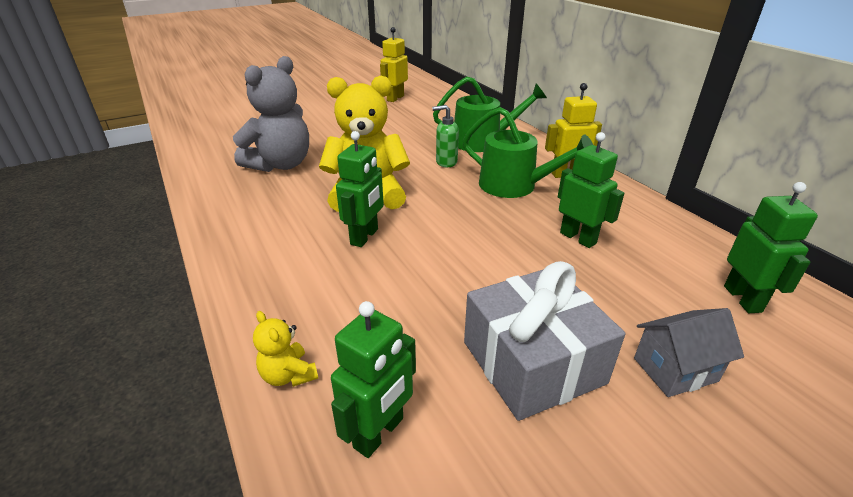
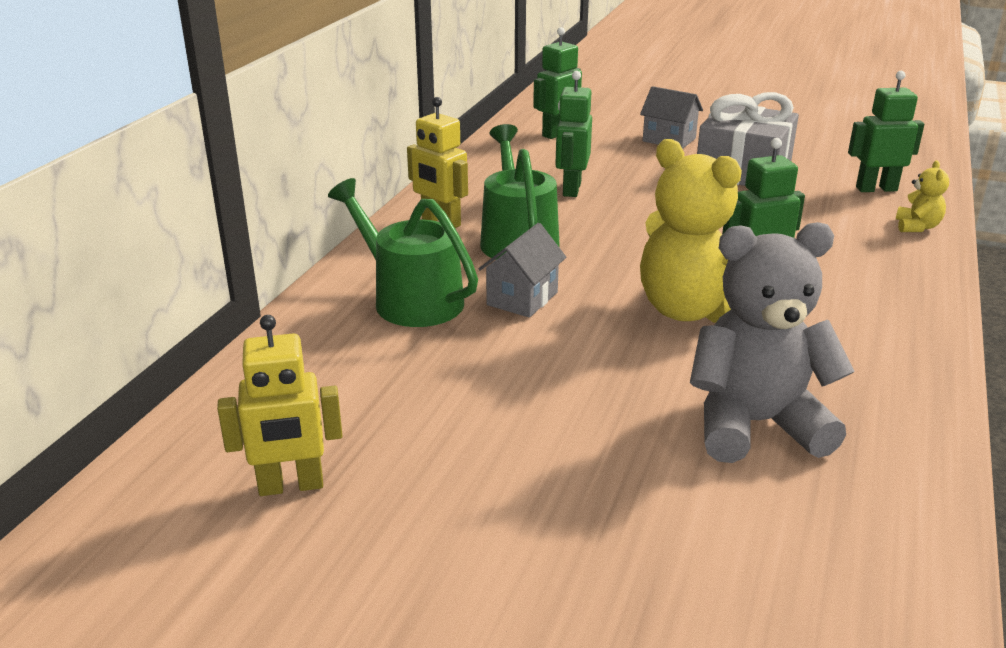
camera: 130 degrees left, 5 degrees down
green soap dispenser [432,105,459,167] -> grey house [479,223,566,318]

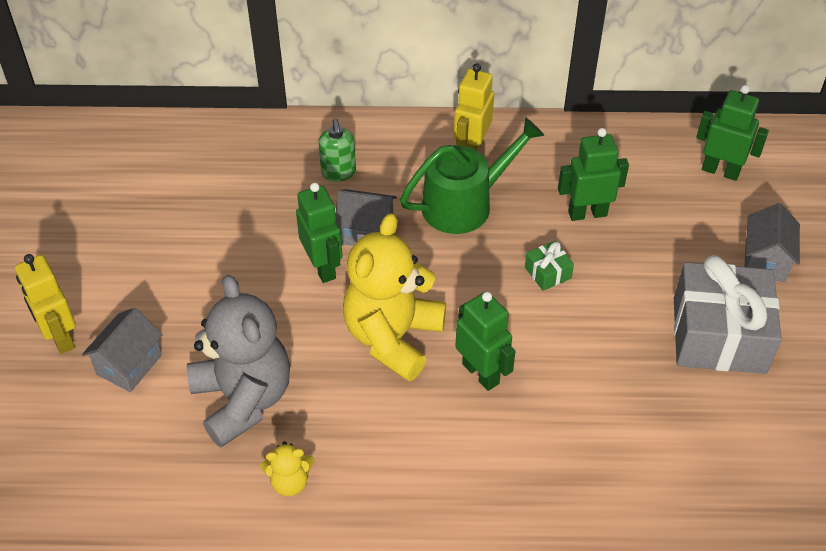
camera: 70 degrees right, 20 degrees up
yellow robot [217,315,343,496] -> yellow robot moved to [15,254,76,354]
green watering can [328,178,478,327] -> green soap dispenser [319,118,356,182]
green robot [848,71,924,192] -> green robot moved to [296,183,342,283]
yellow teddy bear [896,160,949,232] -> yellow teddy bear moved to [260,442,315,496]
none -> grey house [82,308,163,392]
none -> green gift [525,241,574,291]

